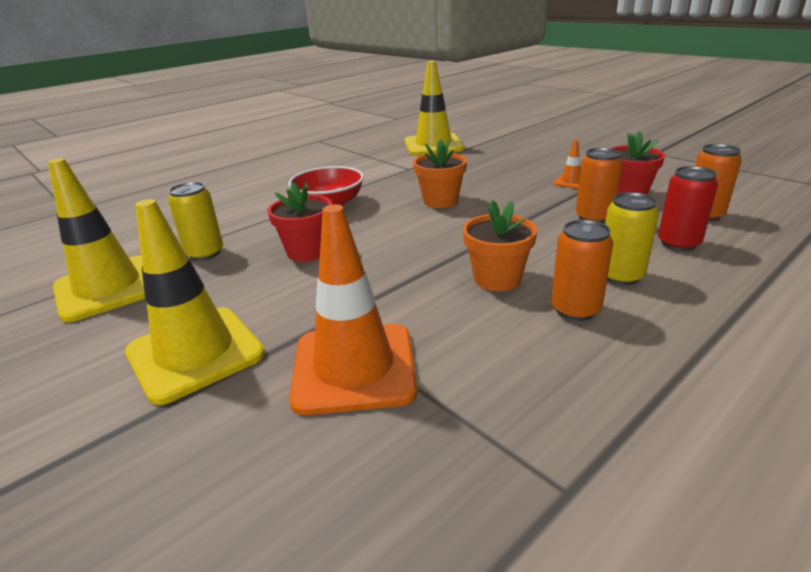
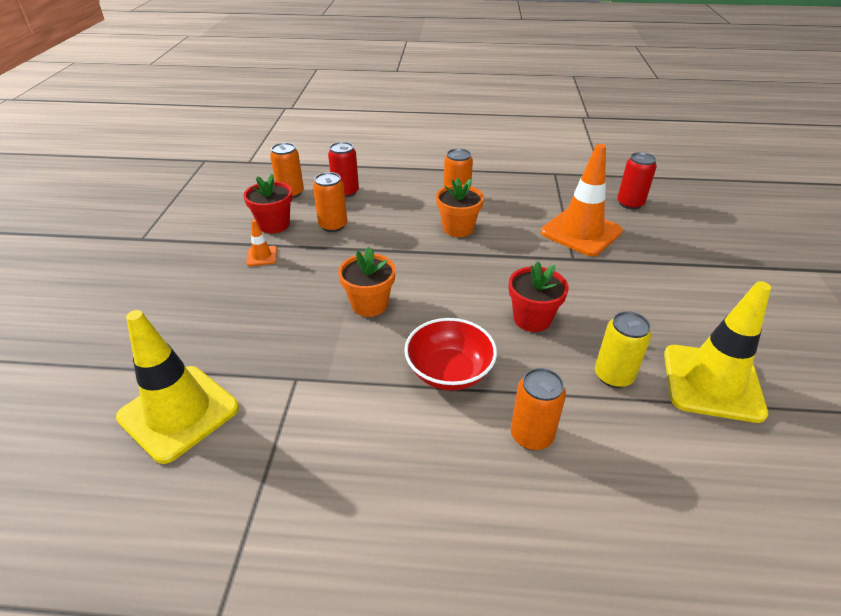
camera: 135 degrees left, 10 degrees up
yellow traffic cone [125,199,265,405] -> none
yellow can [605,192,659,285] -> none
none -> orange can [511,368,566,450]
none -> red can [617,152,657,210]

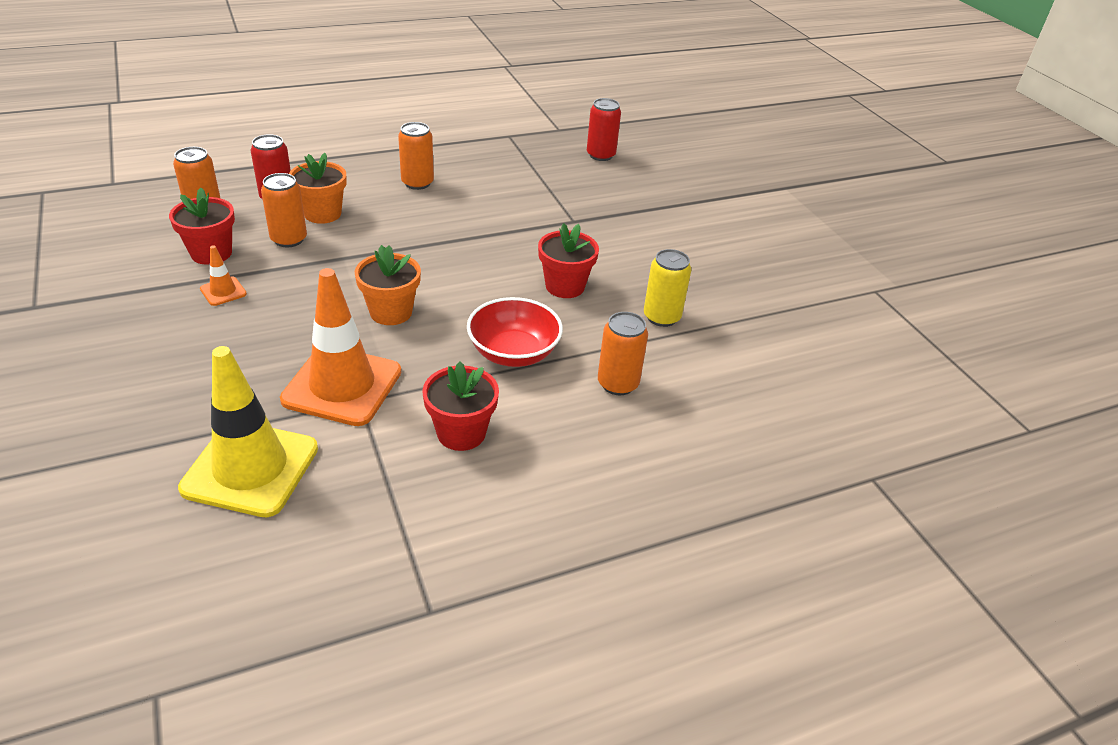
camera: 30 degrees left, 0 degrees up
orange flower pot [436,178,484,237] -> orange flower pot moved to [289,153,346,224]
orange traffic cone [541,144,623,256] -> orange traffic cone moved to [280,268,401,426]
yellow traffic cone [664,281,771,423] -> none
none -> red flower pot [422,362,499,451]

